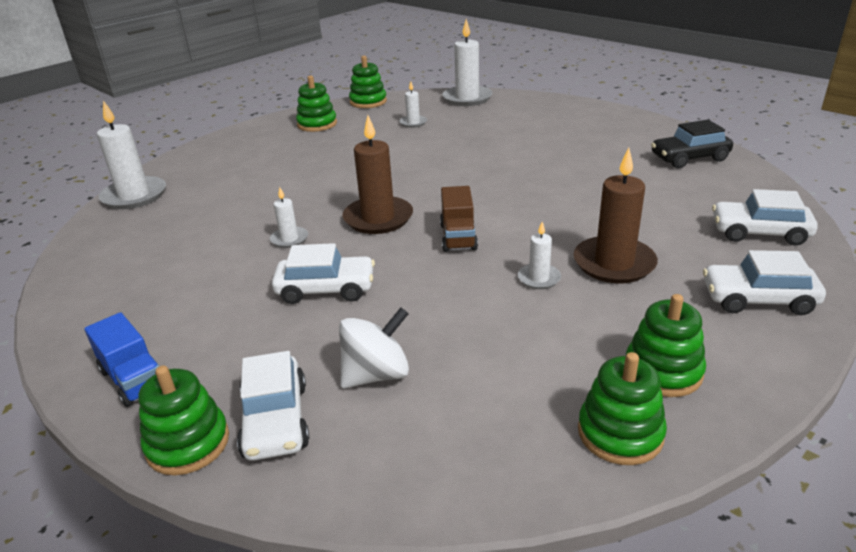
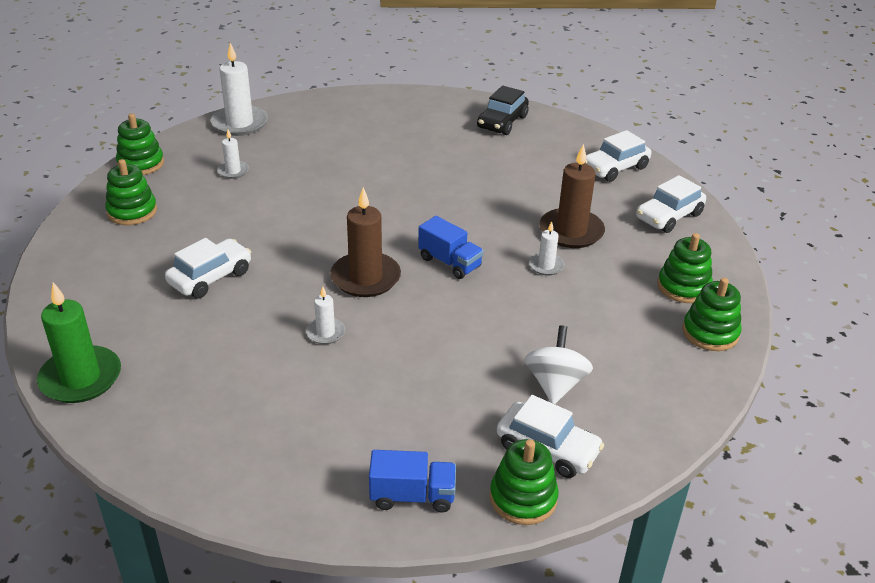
camera: 50 degrees left, 5 degrees up
white candle [97,100,166,209] -> green candle [37,282,121,403]
white car [272,243,375,304] -> white car moved to [165,238,251,299]
brown truck [440,186,478,252] -> blue truck [418,216,484,279]

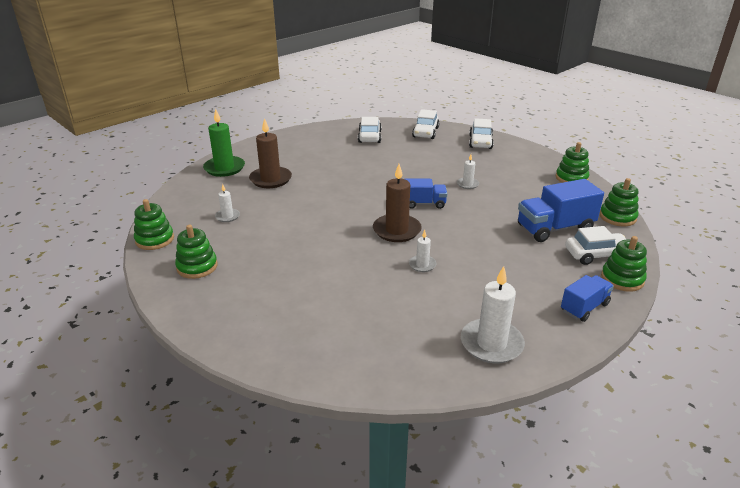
camera: 40 degrees left, 5 degrees down
green candle [37,282,121,403] -> green candle moved to [203,109,245,177]
white car [165,238,251,299] -> white car moved to [358,117,382,143]
white candle [211,42,268,136] -> white candle moved to [461,266,525,363]
black car [477,86,529,135] -> none
white spinning top [524,325,593,404] -> blue truck [518,179,604,242]
brown candle [539,144,605,248] -> brown candle moved to [249,118,292,188]
green stacking toy [658,233,713,303] -> green stacking toy moved to [600,178,639,226]

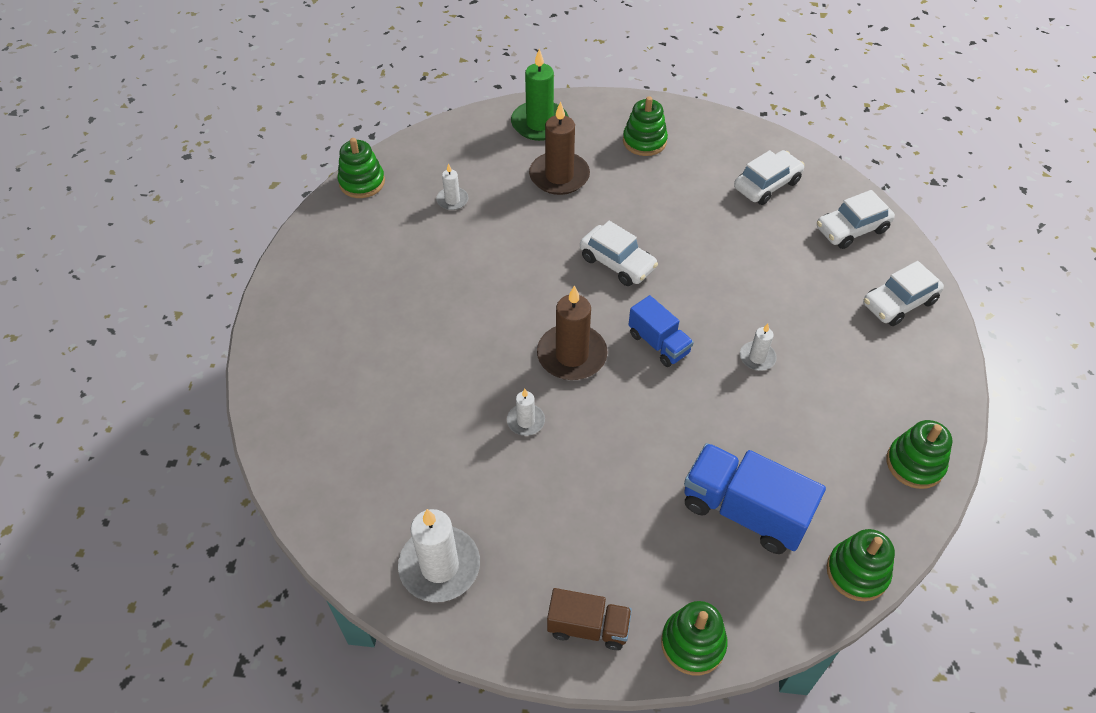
camera: 50 degrees right, 20 degrees up
green stacking toy [175,225,218,279] -> green stacking toy moved to [623,96,668,156]
blue truck [561,275,614,322] -> brown truck [547,588,632,650]
white car [565,226,627,265] -> white car moved to [580,221,658,286]

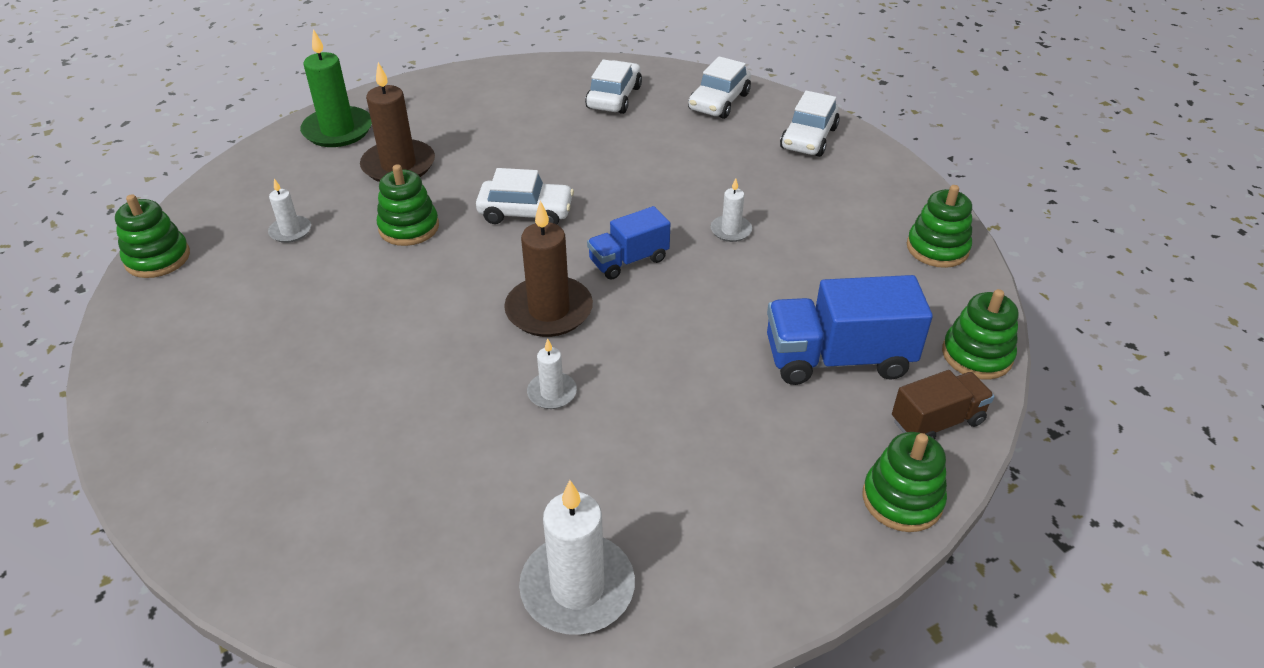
camera: 35 degrees left, 10 degrees down
brown truck [547,588,632,650] -> brown truck moved to [892,370,995,439]
green stacking toy [623,96,668,156] -> green stacking toy moved to [377,164,439,246]
blue truck [629,295,694,367] -> blue truck turned 135 degrees clockwise [587,206,670,280]

